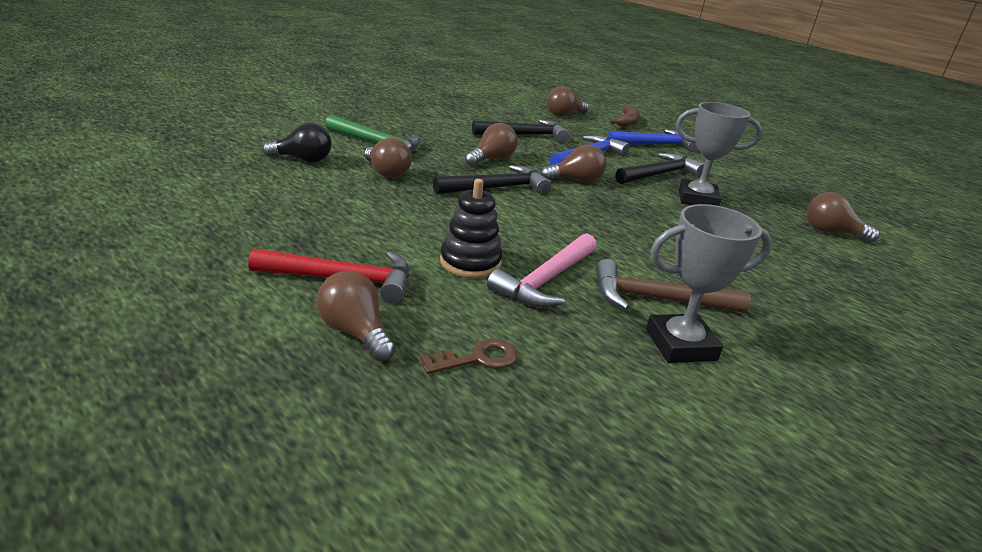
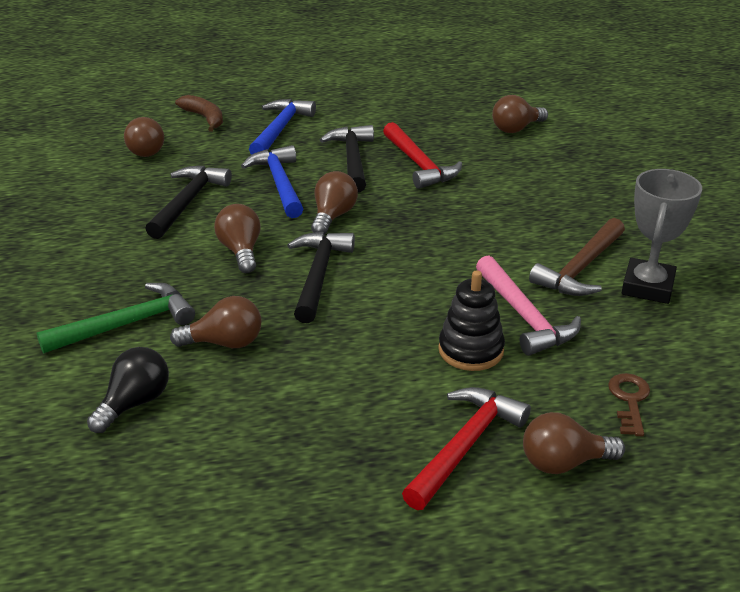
camera: 55 degrees left, 5 degrees up
grey trophy [676,102,763,206] -> red hammer [383,122,462,189]

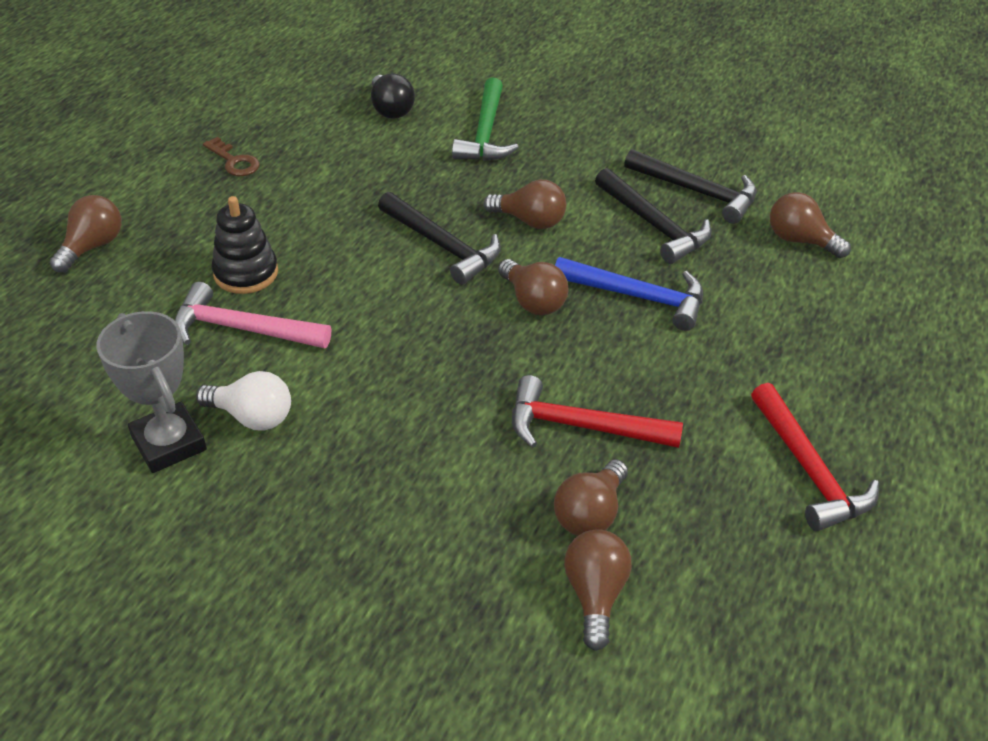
camera: 125 degrees right, 10 degrees up
brown light bulb [170,296,262,348] -> brown light bulb moved to [554,459,628,536]
brown banana [175,95,223,132] -> none
blue hammer [249,99,316,155] -> none
black hammer [320,125,374,193] -> black hammer moved to [624,149,756,224]
red hammer [402,387,531,510] -> red hammer moved to [751,383,879,531]
brown hammer [529,218,625,296] -> white light bulb [196,371,291,430]
brown key [608,373,650,436] -> brown key moved to [203,137,260,176]

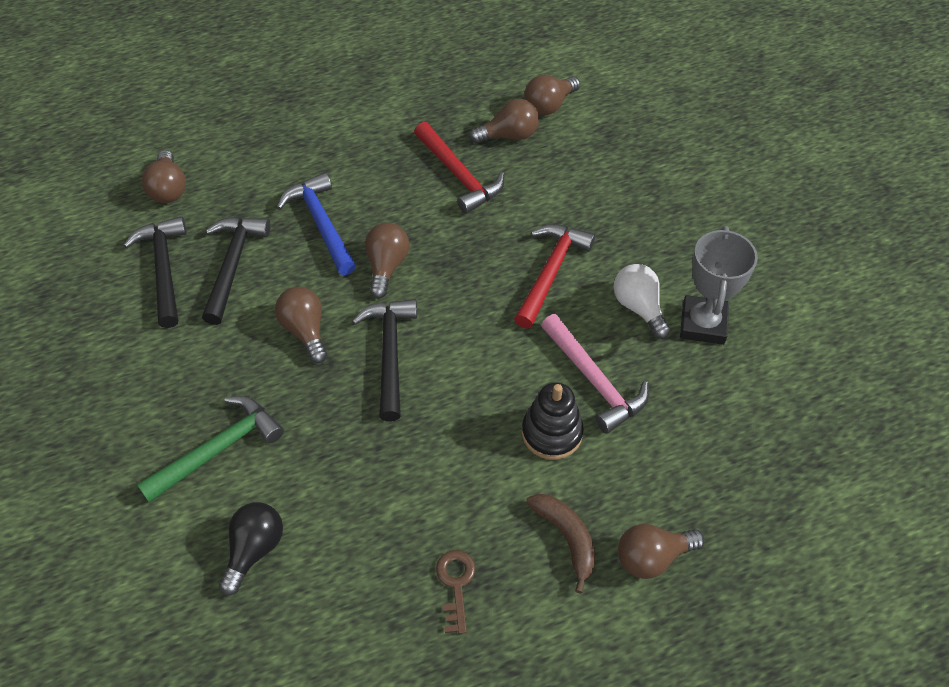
camera: 135 degrees left, 10 degrees up
red hammer [751,383,879,531] -> red hammer moved to [514,224,595,328]
none -> brown banana [526,494,596,594]

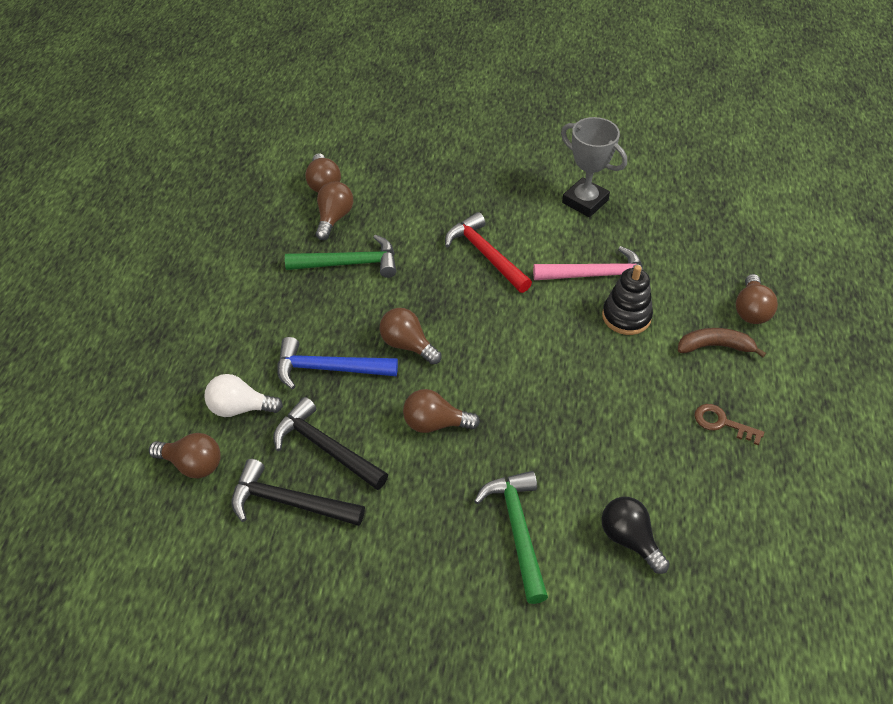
camera: 60 degrees left, 5 degrees down
black hammer [352,299,417,422] -> none
red hammer [414,122,504,214] -> green hammer [285,235,396,278]
white light bulb [613,264,670,339] -> white light bulb moved to [204,374,283,417]

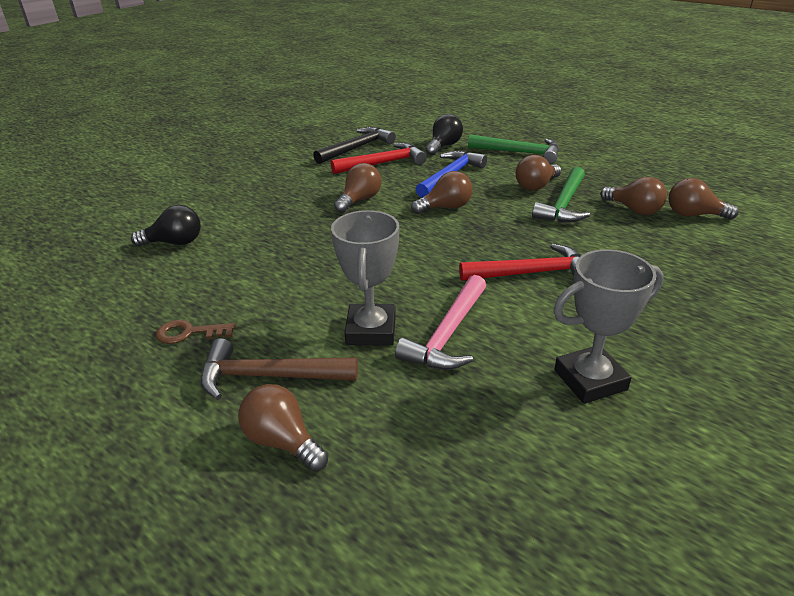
camera: 120 degrees right, 15 degrees down
brown light bulb [149,433,221,479] -> brown light bulb moved to [516,155,561,191]
white light bulb [204,374,283,417] -> black light bulb [426,114,463,155]
black hammer [273,397,388,490] -> red hammer [331,143,427,174]
green hammer [474,471,548,604] -> green hammer moved to [468,134,559,164]
black stacking toy [602,265,653,335] -> grey trophy [331,210,399,345]
brown banana [678,328,766,357] -> brown hammer [200,338,358,400]
brown key [695,404,764,445] -> brown key turned 150 degrees counterclockwise [156,320,236,344]

